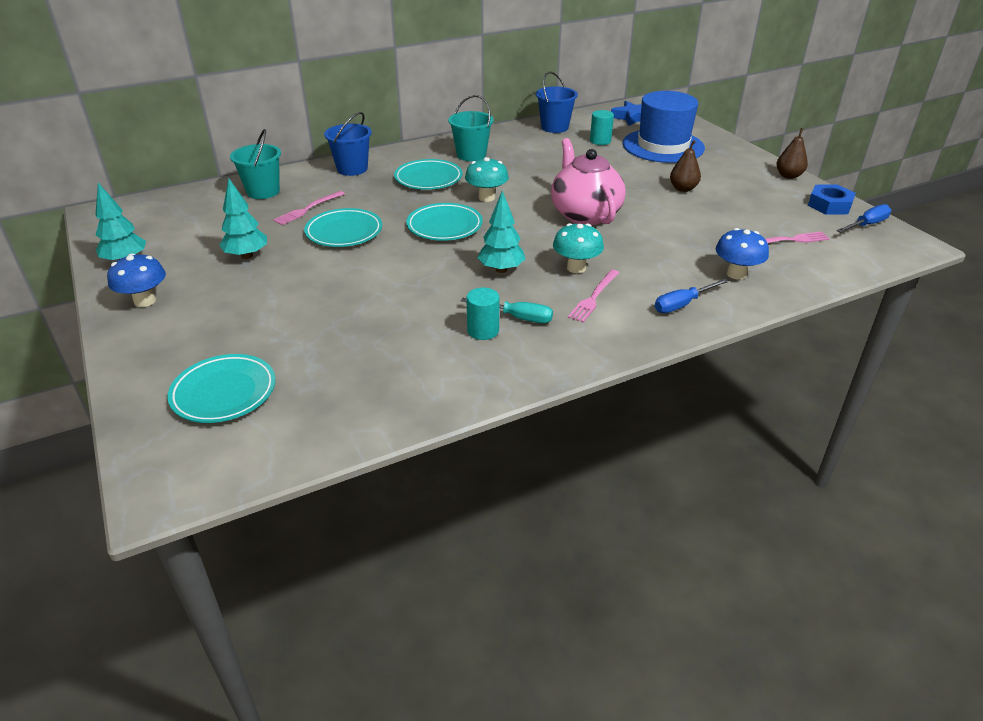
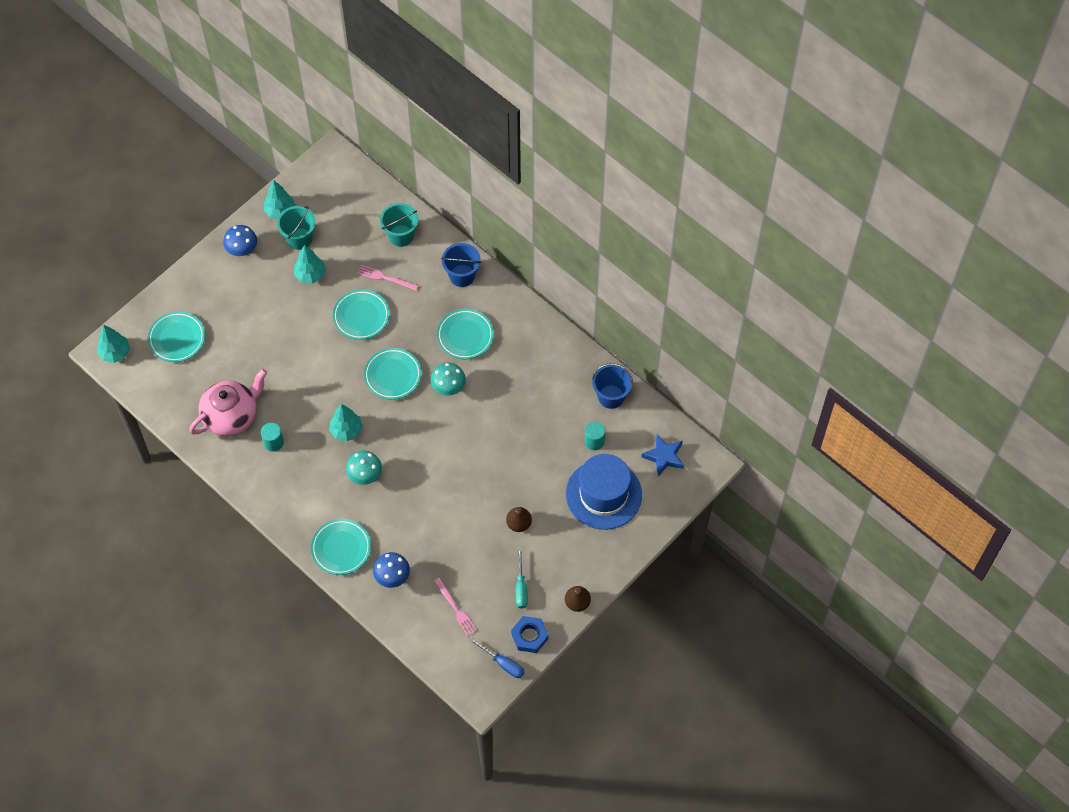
camera: 70 degrees right, 25 degrees up
turquoise bucket [448,95,494,161] -> turquoise bucket moved to [277,206,316,250]
turquoise screwdriver [461,298,553,323] -> turquoise screwdriver moved to [515,548,528,609]
pink teapot [551,138,626,225] -> pink teapot moved to [189,369,267,436]
pink fork [568,270,619,322] -> none
blue screwdriver [655,279,729,313] -> turquoise plate [311,519,371,575]
none -> turquoise tree [97,325,130,363]

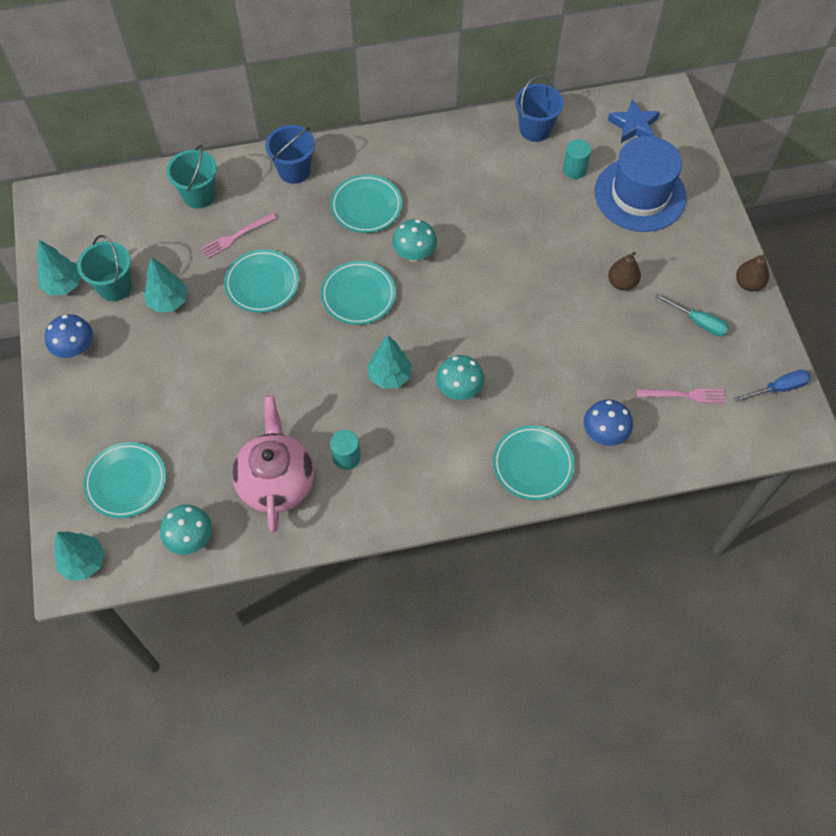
camera: 55 degrees left, 0 degrees up
blue nut [511,616,549,653] -> none
none -> turquoise mushroom [160,505,212,555]

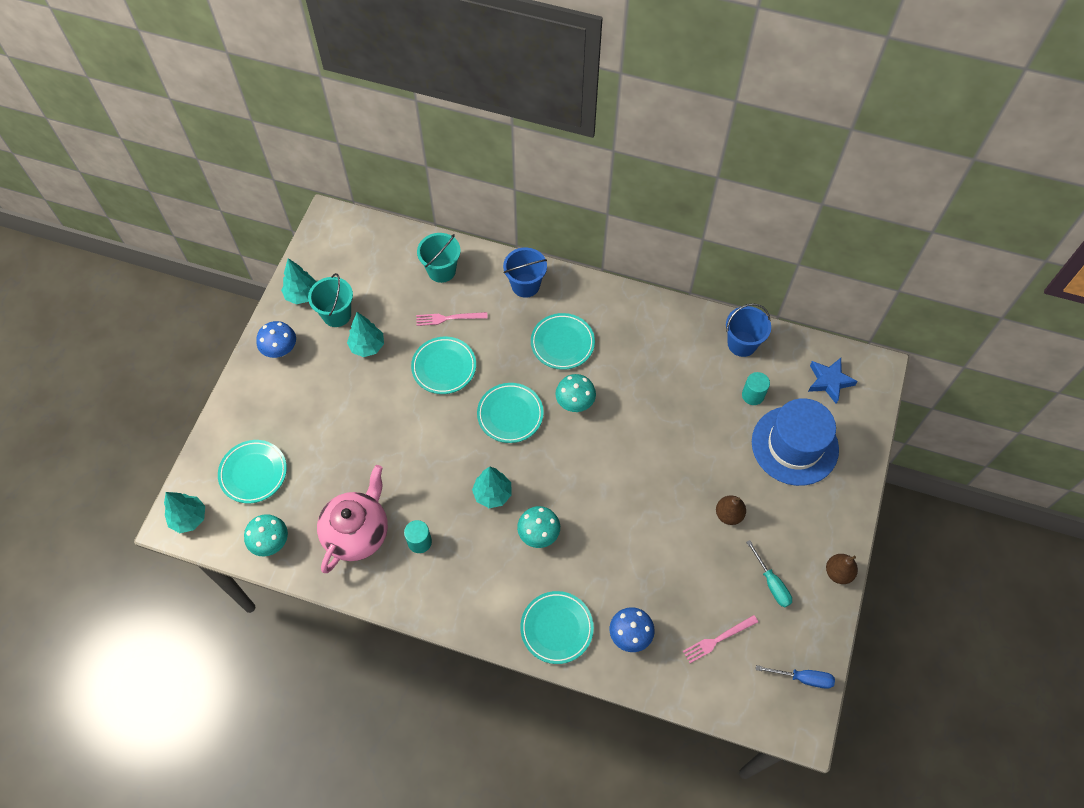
camera: 30 degrees right, 0 degrees up
pink fork [637,389,726,403] -> pink fork turned 120 degrees clockwise [683,615,758,663]

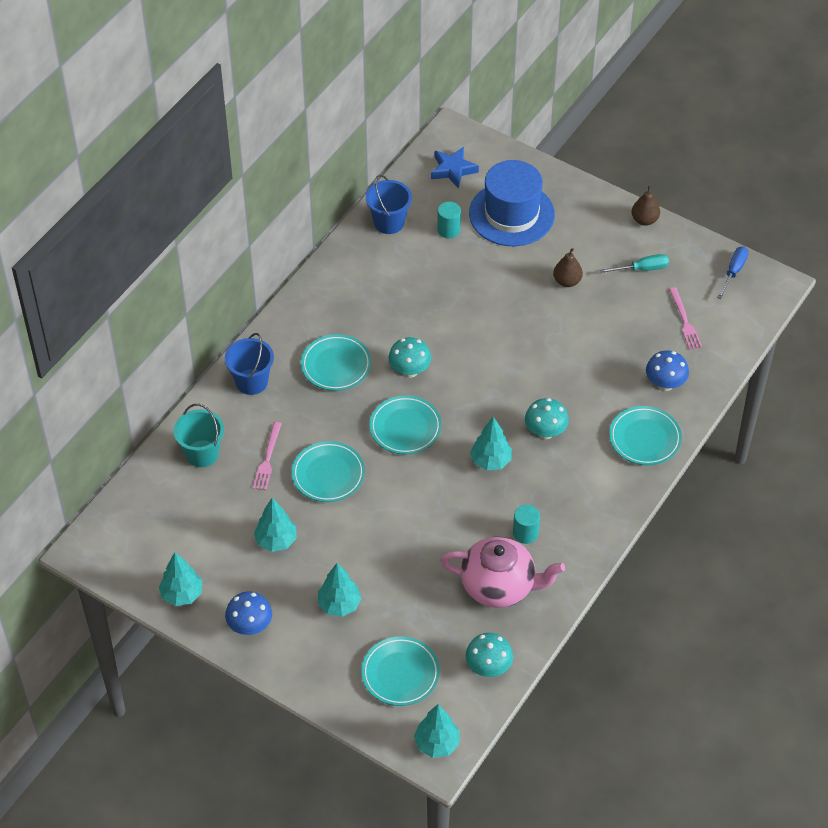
camera: 75 degrees left, 10 degrees down
turquoise bucket [308,273,353,327] -> none
pink teapot [317,465,388,573] -> pink teapot turned 150 degrees clockwise [440,537,565,608]
none -> turquoise tree [318,563,361,617]

